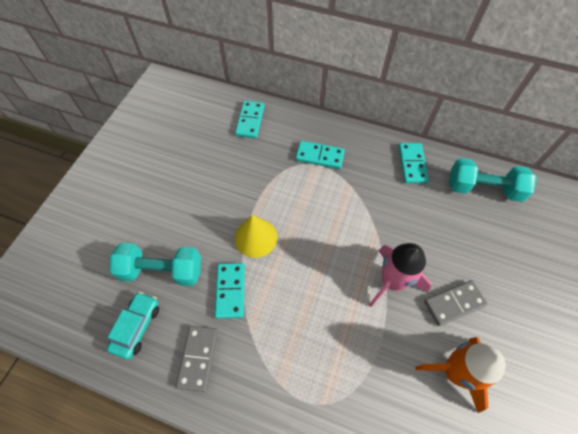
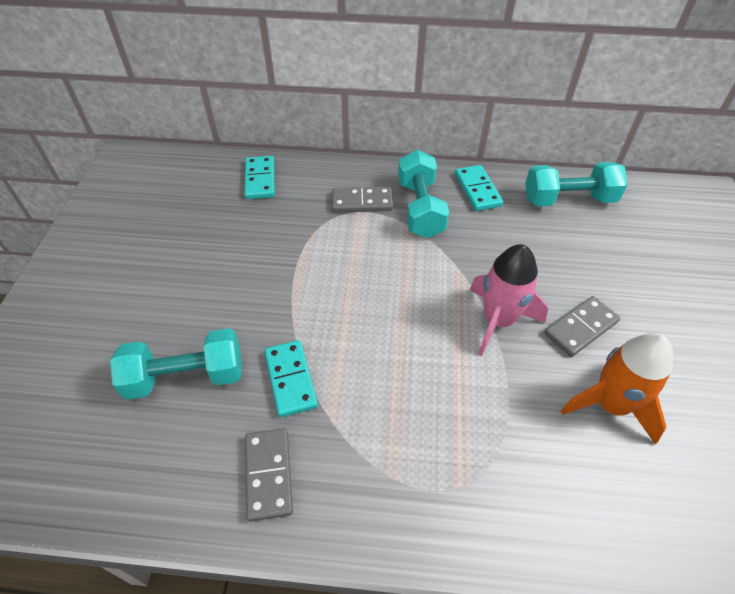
camera: 15 degrees left, 10 degrees down
turquoise car [107,292,159,359] -> none
yellow cone [234,215,278,258] -> none
turquoise domino [296,141,345,169] -> grey domino [332,187,393,212]
none -> turquoise dumbbell [398,150,449,238]

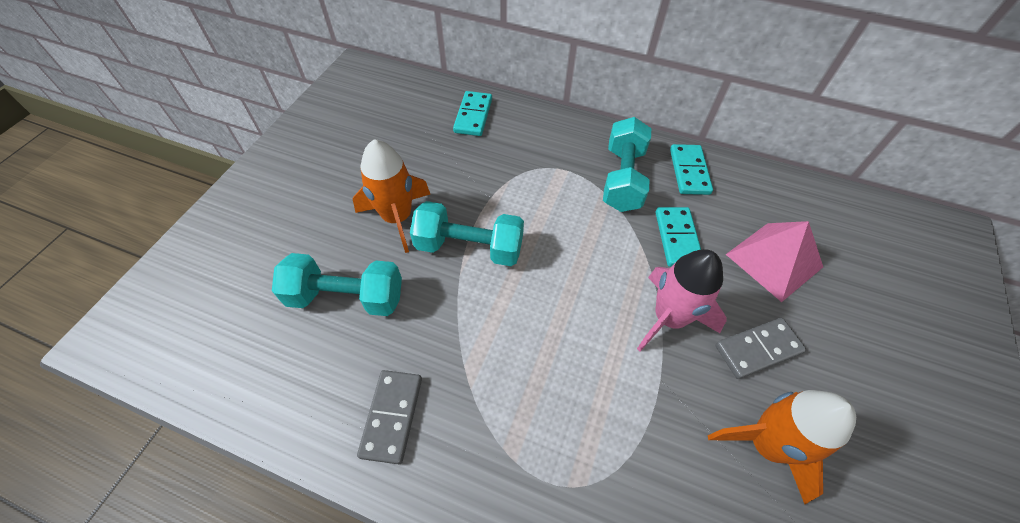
camera: 15 degrees right, 5 degrees up
turquoise domino [264,340,318,417] -> turquoise domino moved to [656,207,701,267]
grey domino [332,187,393,212] -> none
turquoise dumbbell [525,162,628,207] -> turquoise dumbbell moved to [410,201,524,266]
none -> orange rocket [353,139,430,253]
none -> pink pyramid [726,221,823,302]

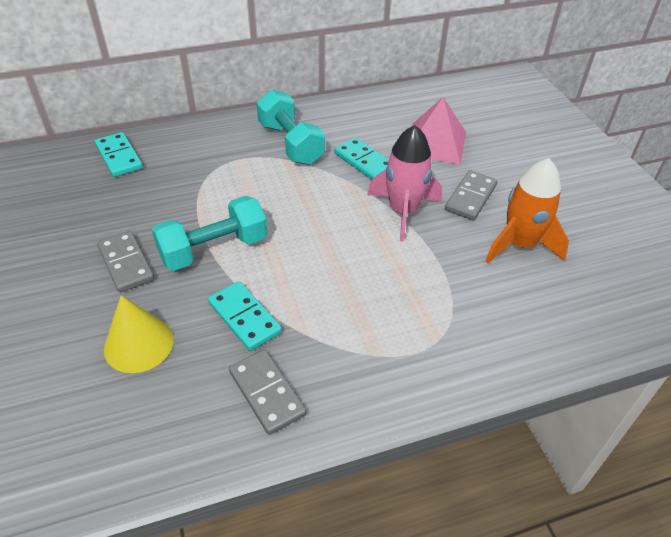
camera: 40 degrees left, 10 degrees down
turquoise dumbbell [272,253,402,316] -> yellow cone [104,295,174,373]
orange rocket [353,139,430,253] -> grey domino [97,231,154,293]
turquoise domino [670,144,713,195] -> turquoise domino moved to [208,281,282,351]

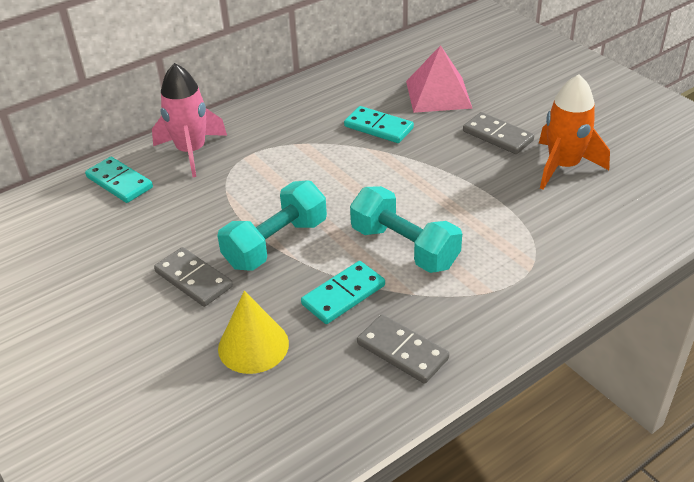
camera: 15 degrees left, 5 degrees down
turquoise domino [208,281,282,351] -> turquoise domino turned 75 degrees counterclockwise [301,261,385,324]
turquoise dumbbell [256,89,325,165] -> turquoise dumbbell moved to [350,186,462,273]
pink rocket [367,125,442,242] -> pink rocket moved to [152,63,227,177]
grey domino [445,170,497,220] -> grey domino turned 60 degrees counterclockwise [463,112,534,154]

